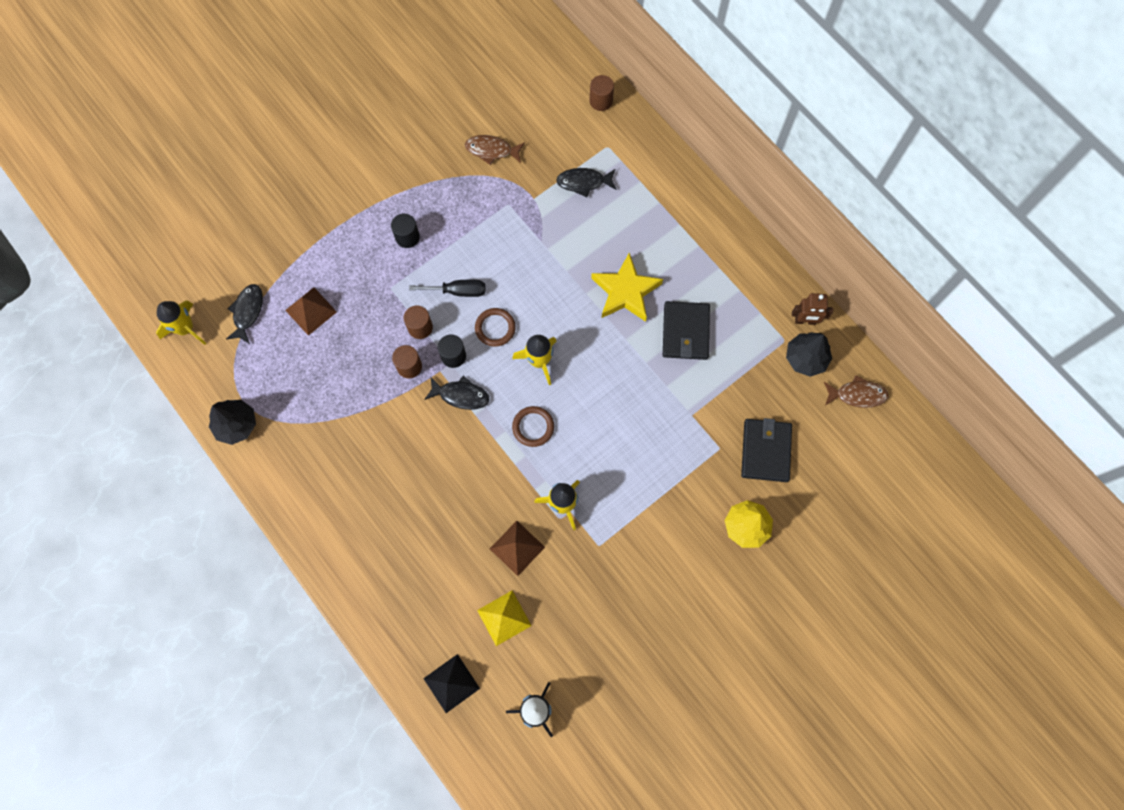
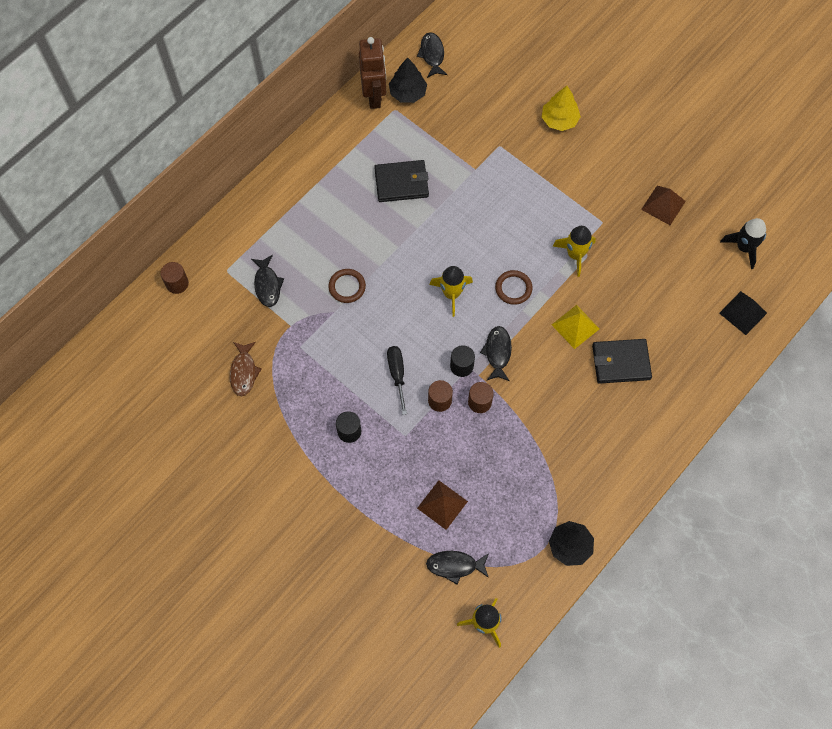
camera: 100 degrees left, 5 degrees down
brown ring [475,308,516,347] -> brown ring moved to [328,269,366,303]
yellow pyramid [477,591,532,646] -> yellow pyramid moved to [552,305,599,349]
brown pyramid [490,521,545,576] -> brown pyramid moved to [641,186,686,225]
yellow star [591,253,663,322] -> none
black wallet [741,418,792,482] -> black wallet moved to [592,339,652,384]
brown robot [792,293,833,325] -> brown robot [359,37,386,109], size x1.66
brown fish [824,375,889,408] -> black fish [417,32,447,78]

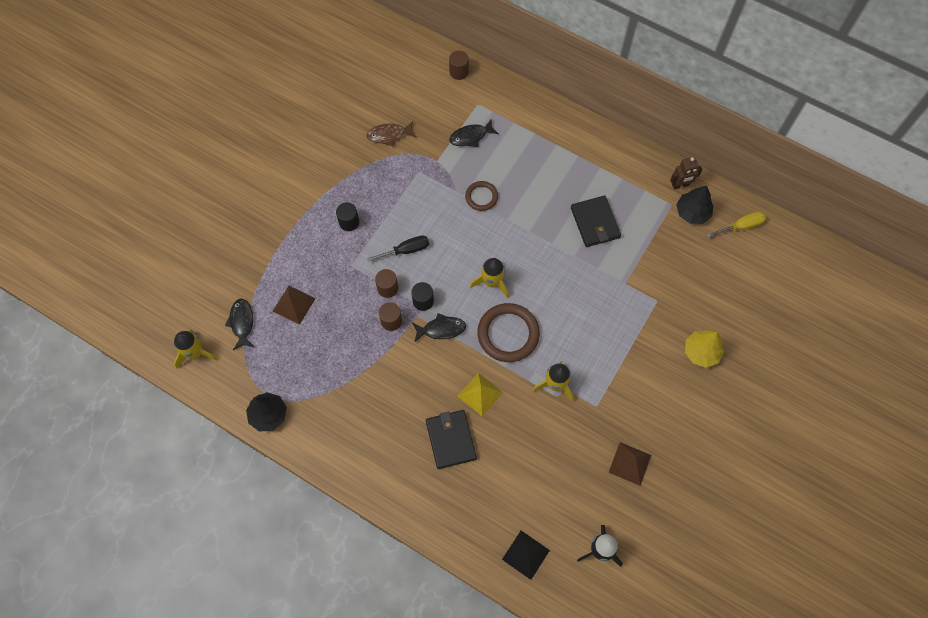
camera: 80 degrees right, 0 degrees up
brown robot [359,37,386,109] -> brown robot [670,157,702,190], size x0.60
black fish [417,32,447,78] -> yellow screwdriver [707,211,766,238]
brown ring [495,270,533,305] -> brown ring [477,303,540,362], size x1.78

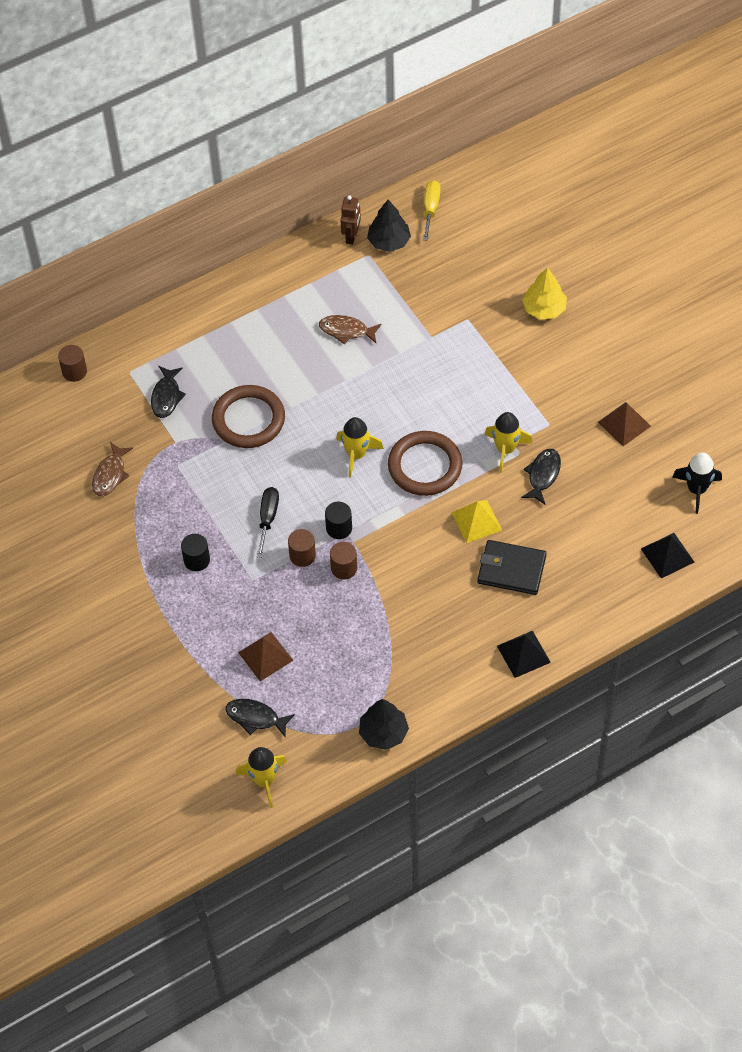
camera: 60 degrees left, 10 degrees down
black fish [412,313,466,342] -> black fish moved to [521,449,561,504]
brown ring [465,181,498,211] -> brown ring [212,385,285,448], size x1.78
black wallet [571,196,621,247] -> brown fish [319,315,382,344]
none -> black pyramid [497,631,551,678]

